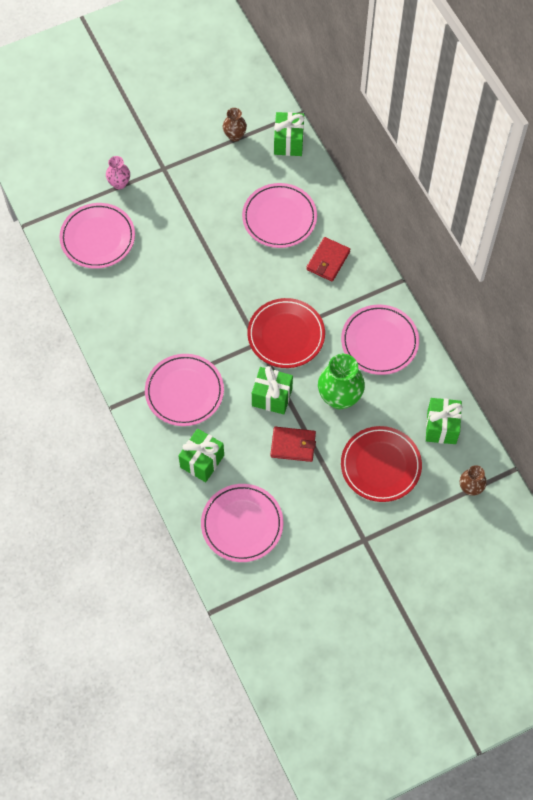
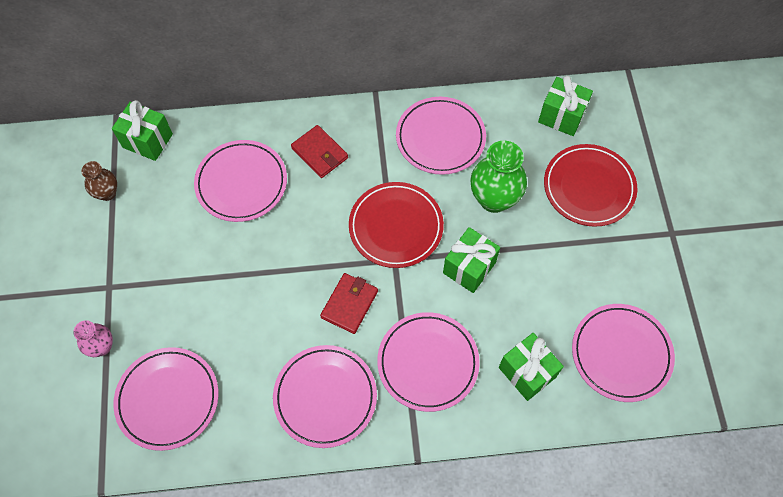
camera: 70 degrees left, 0 degrees up
red wallet [270,427,316,462] -> red wallet moved to [320,273,378,334]
brown vase [460,465,487,496] -> none
none -> pink plate [273,345,377,448]

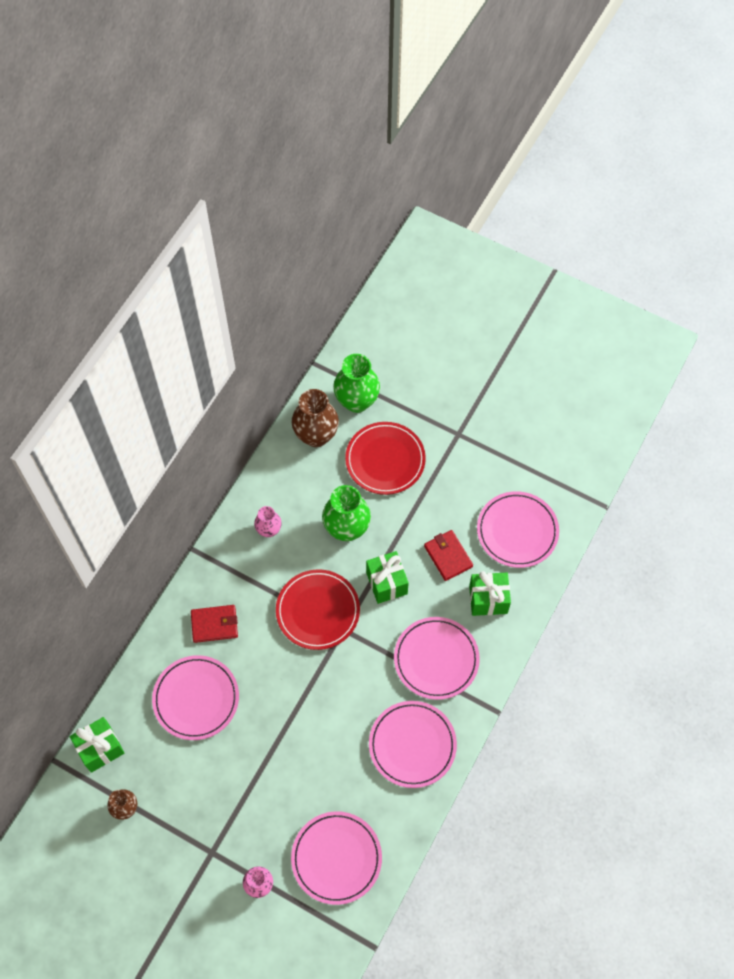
camera: 55 degrees left, 0 degrees up
red wallet [320,273,378,334] -> red wallet moved to [424,530,473,581]
pink plate [396,97,486,175] -> pink vase [254,506,282,537]
green gift [538,76,593,136] -> brown vase [292,389,339,447]
none -> green vase [333,354,380,413]

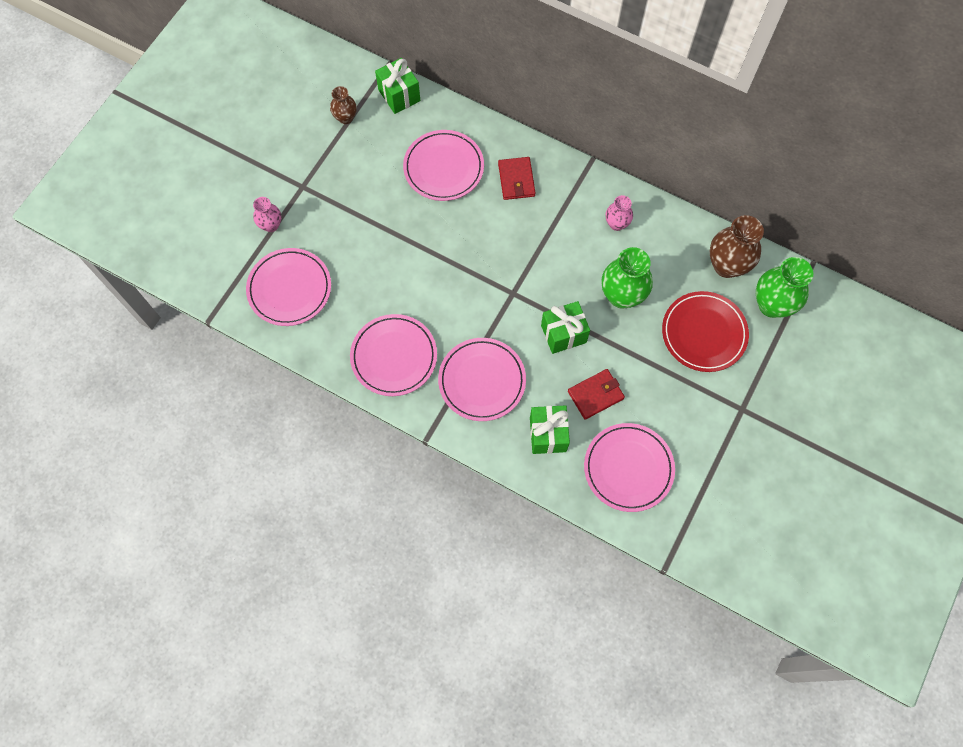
camera: 90 degrees right, 5 degrees up
red plate [276,569,360,650] -> none

